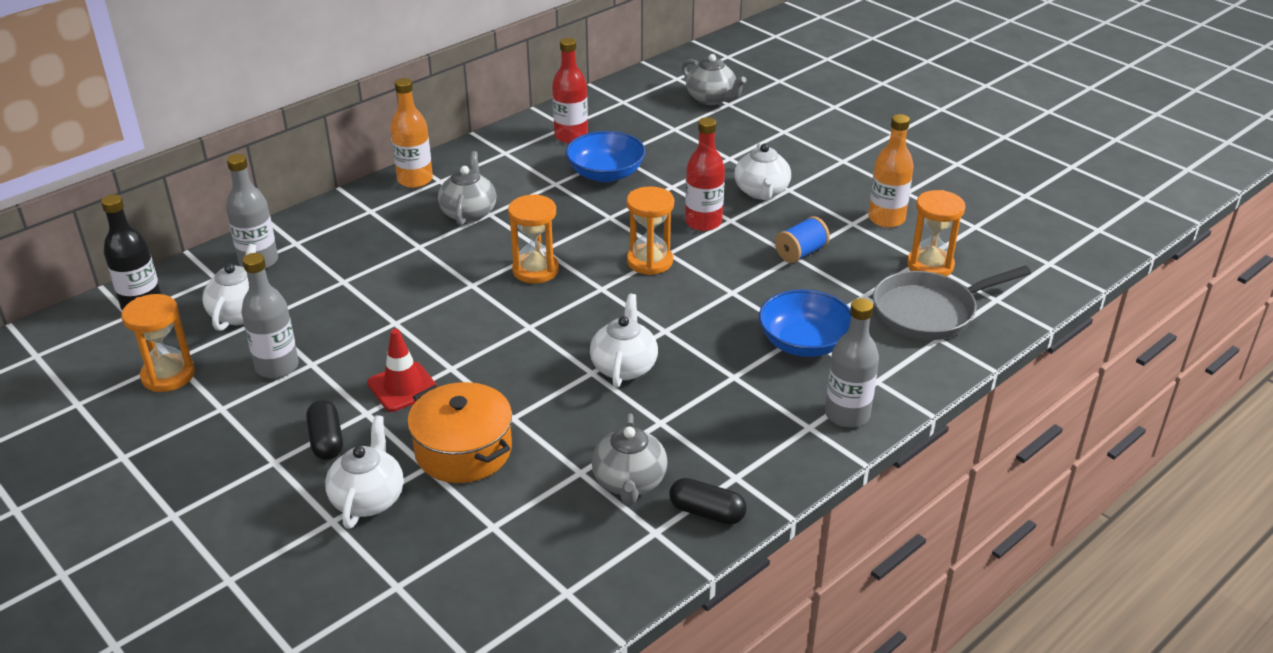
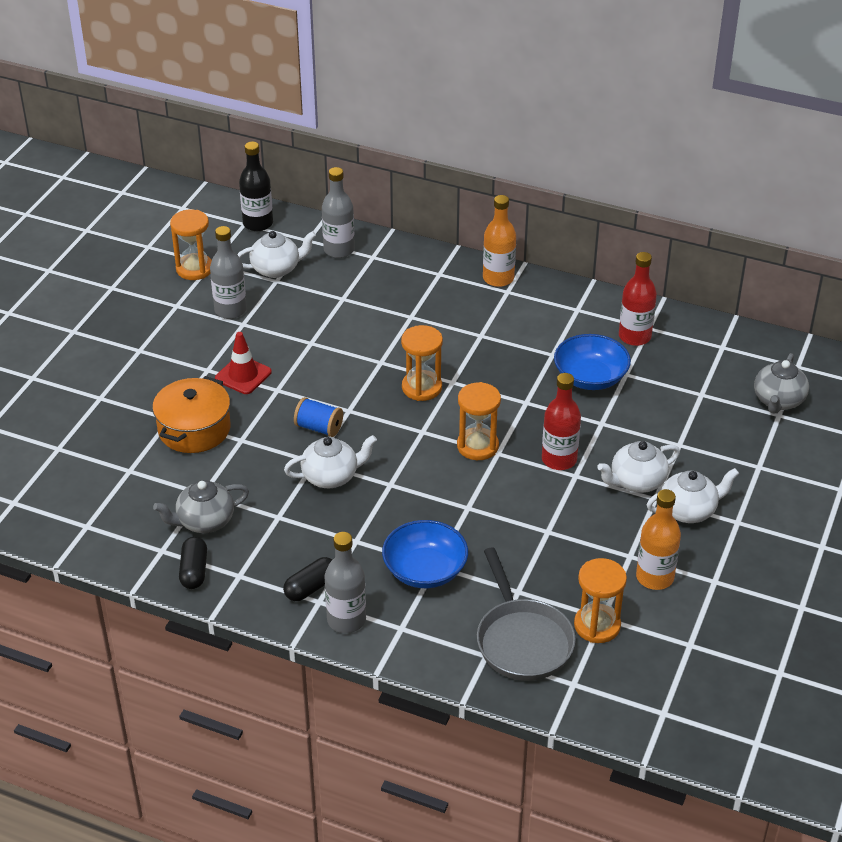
camera: 65 degrees right, 5 degrees up
black capsule [306,400,343,460] -> black capsule moved to [283,557,332,601]
white teapot [325,415,404,529] -> white teapot moved to [647,468,739,523]
grey teapot [438,151,496,226] -> none
blue spool [775,216,830,263] -> blue spool moved to [294,397,343,437]
grey pan [873,266,1031,340] -> grey pan turned 150 degrees counterclockwise [477,547,576,681]

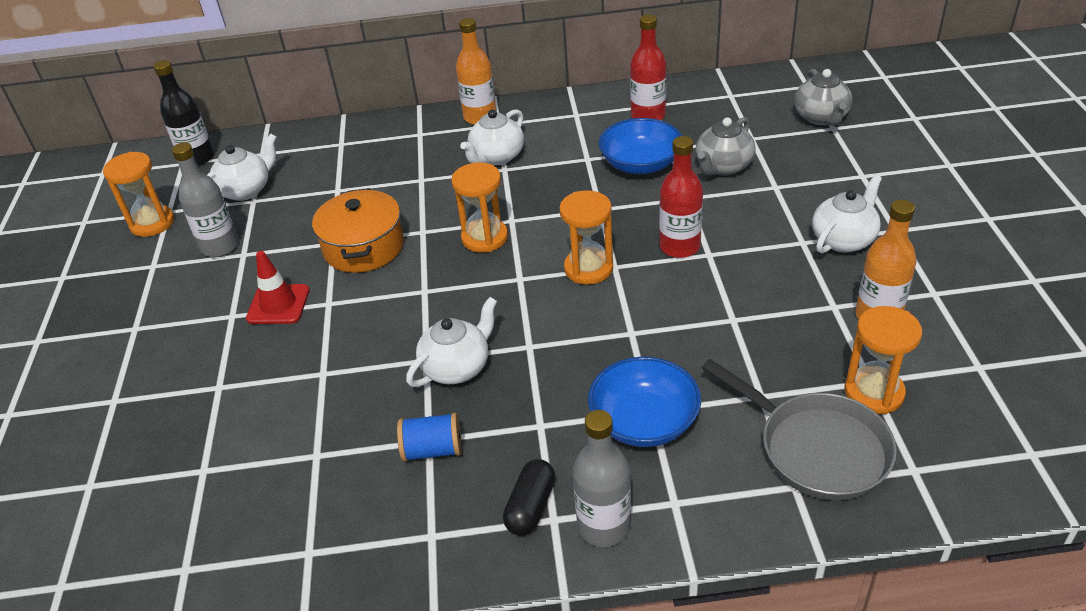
camera: 25 degrees left, 0 degrees up
orange pot [152,376,231,453] -> orange pot moved to [312,188,404,273]
grey teapot [153,480,249,533] -> grey teapot moved to [696,117,756,176]
black capsule [179,537,207,589] -> none
blue spool [294,397,343,437] -> blue spool moved to [397,412,462,462]
grey bottle [322,167,355,258] -> none
white teapot [597,441,680,493] -> white teapot moved to [460,109,524,165]

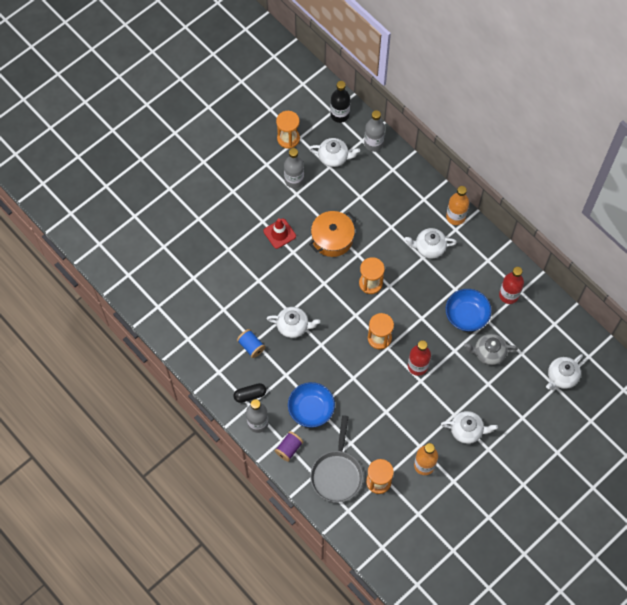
camera: 50 degrees right, 25 degrees up
grey teapot [794,69,852,126] -> white teapot [546,354,583,390]
none -> purple spool [275,431,303,462]
none -> grey bottle [364,110,385,152]

